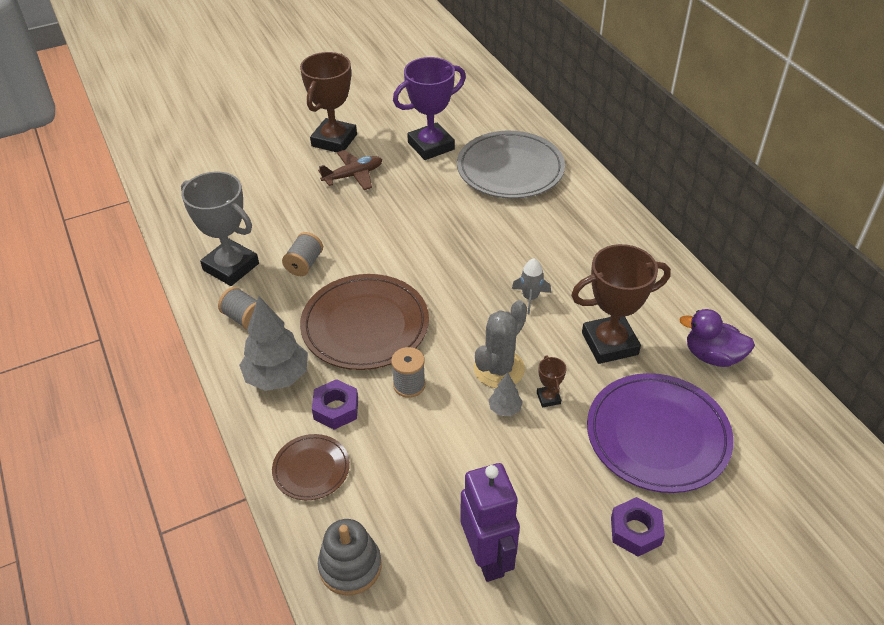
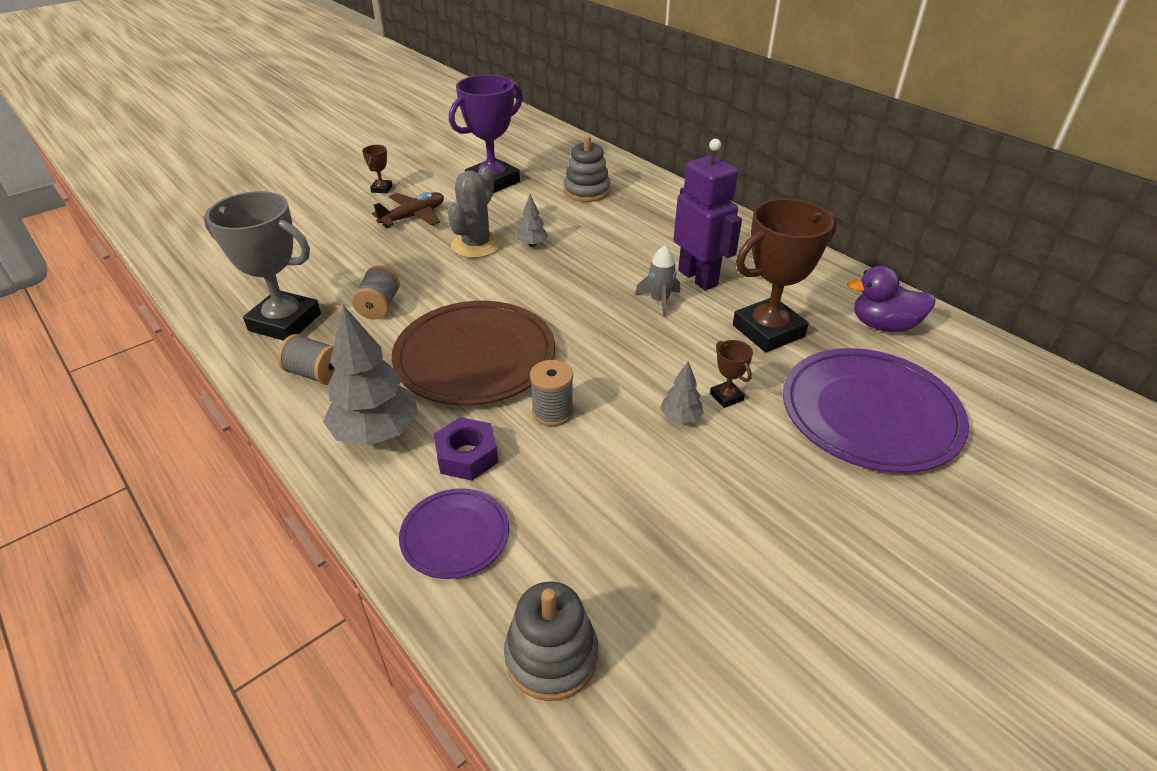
camera: 15 degrees left, 5 degrees down
brown plate [272,434,350,500] -> purple plate [399,488,509,579]
brown trophy [300,52,357,152] -> brown trophy [362,145,393,193], size x0.43
grey plate [457,131,565,199] -> grey stacking toy [564,135,610,202]
purple robot [460,463,520,582] -> purple robot moved to [674,139,742,290]
grey cactus [474,300,527,388] -> grey cactus moved to [448,166,502,258]
purple nut [611,497,665,557] -> none
none -> grey tree [516,194,548,247]

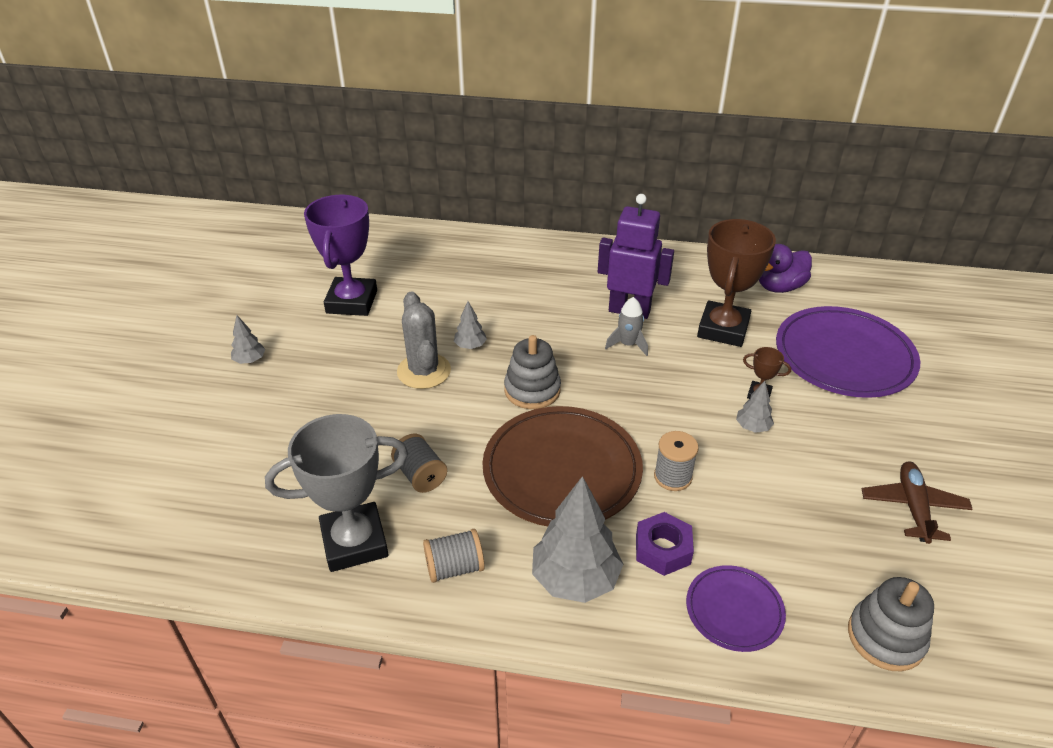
camera: 40 degrees left, 0 degrees up
brown trophy [362,145,393,193] -> grey tree [231,315,265,364]
brown plane [372,192,444,228] -> brown plane moved to [862,461,973,544]
grey stacking toy [564,135,610,202] -> grey stacking toy moved to [504,335,561,409]

